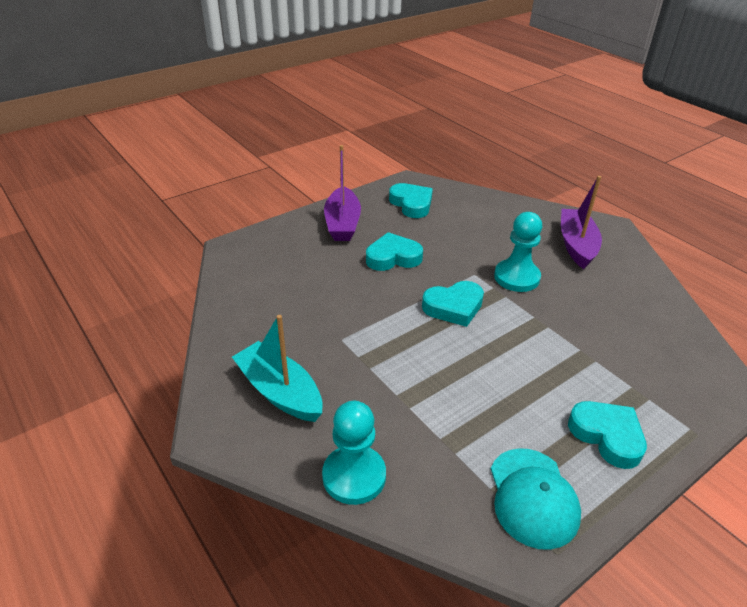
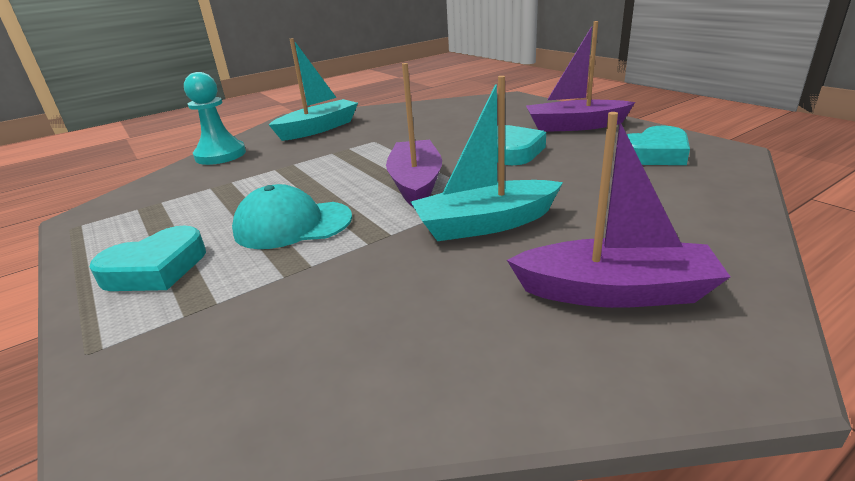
camera: 95 degrees right, 10 degrees down
turquoise heart [422,281,484,327] -> purple boat [386,63,442,207]
turquoise cap [491,448,581,550] -> turquoise cap moved to [232,184,352,249]
turquoise pawn [494,212,542,292] -> turquoise boat [411,76,563,241]

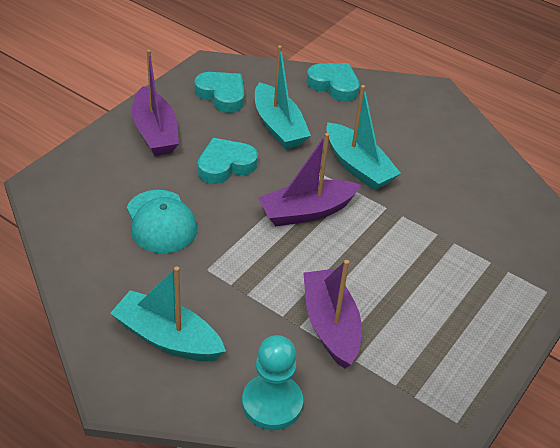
camera: 115 degrees left, 15 degrees up
turquoise heart [89,225,206,291] -> turquoise heart moved to [307,63,360,102]
turquoise cap [232,184,352,249] -> turquoise cap moved to [127,190,197,253]
purple boat [507,112,730,308] -> purple boat moved to [303,260,362,369]
none -> turquoise boat [255,45,311,149]

